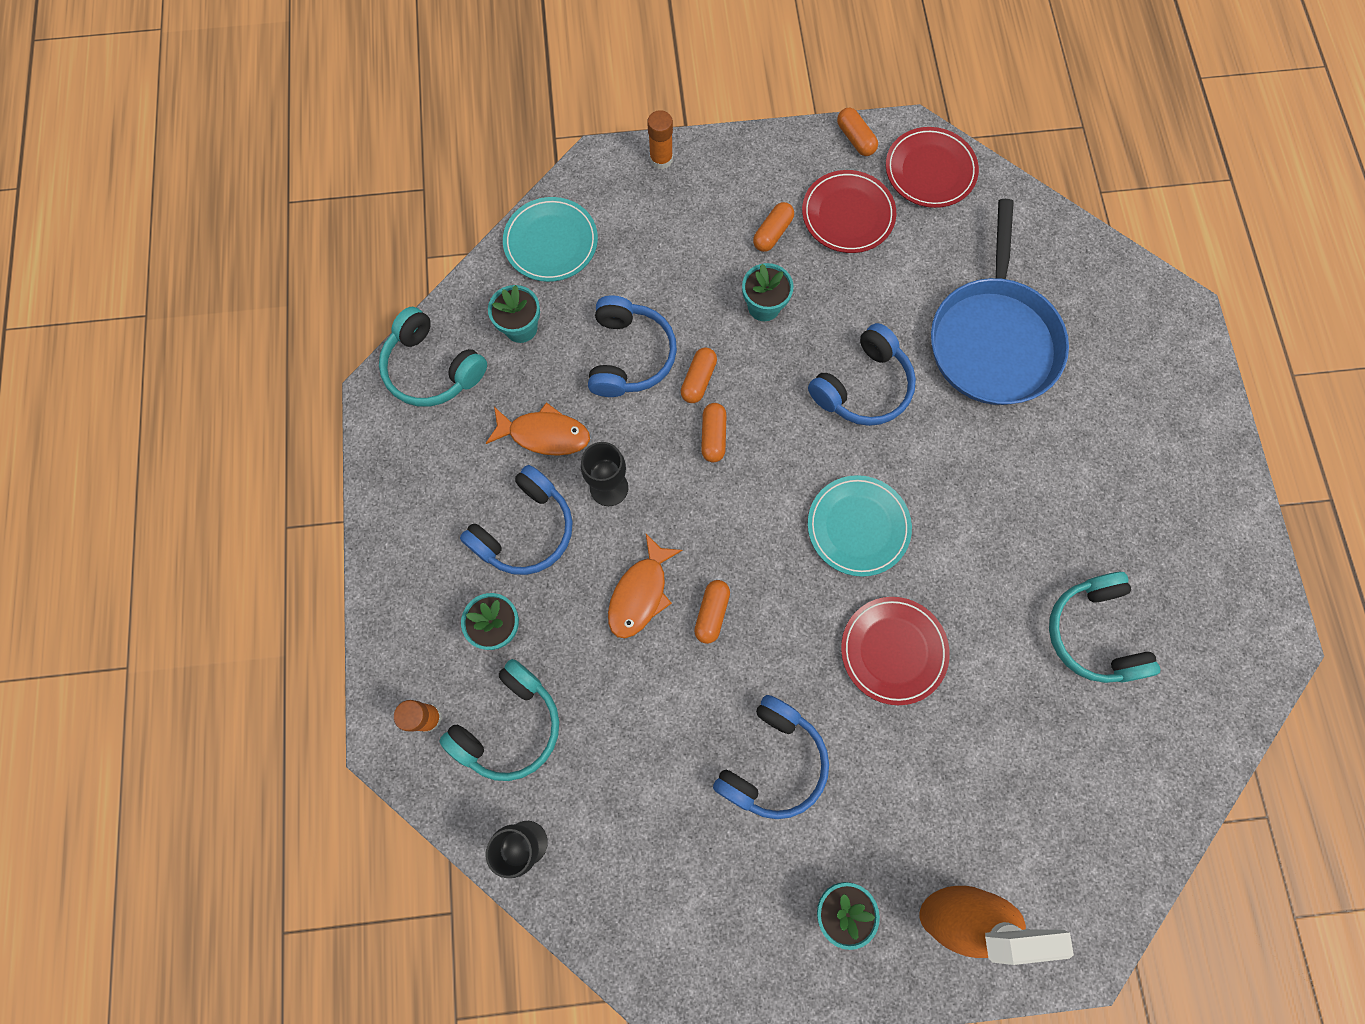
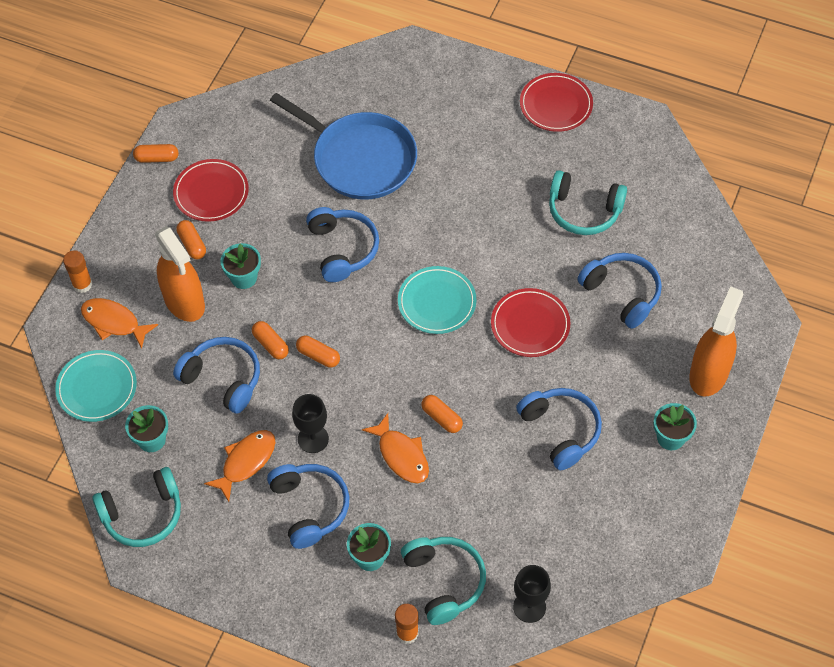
camera: 60 degrees left, 15 degrees down
red plate [886,127,979,208] -> red plate moved to [520,73,593,132]
none -> orange fish [81,298,158,349]
none -> orange spray bottle [155,226,205,322]
none -> blue headphones [577,253,662,329]

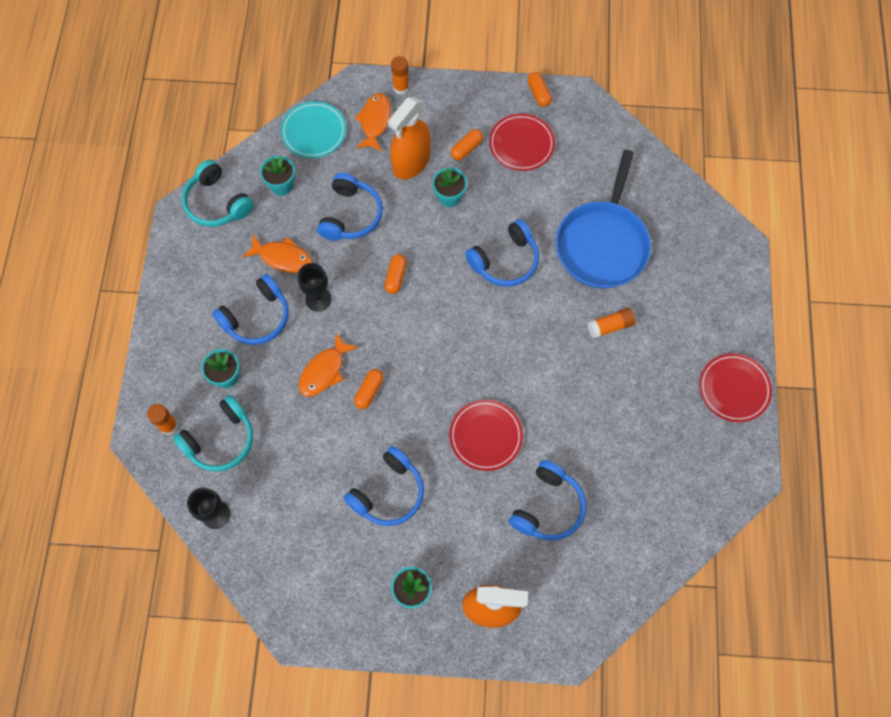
camera: 70 degrees right, 10 degrees up
orange capsule [252,321,289,359] -> none
turquoise plate [398,266,476,334] -> none
turquoise headphones [549,170,627,235] -> none
none -> orange glue stick [588,308,636,339]

